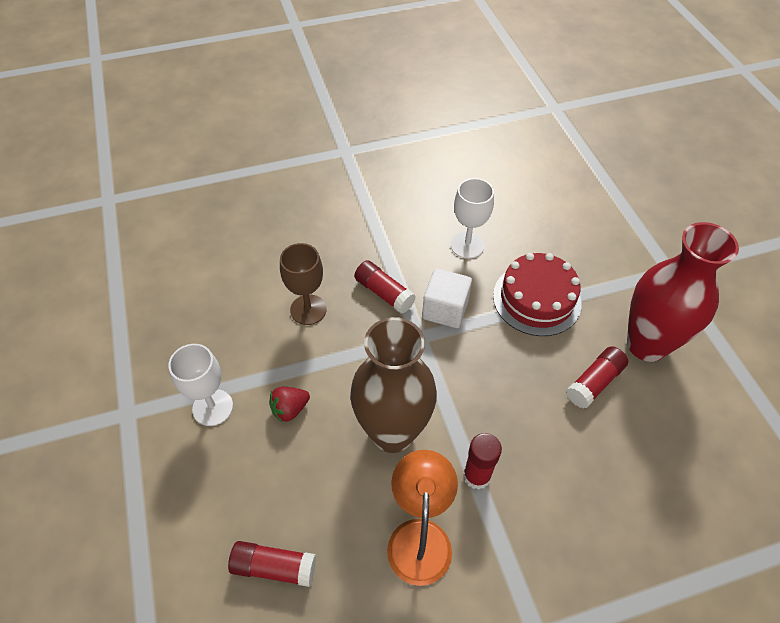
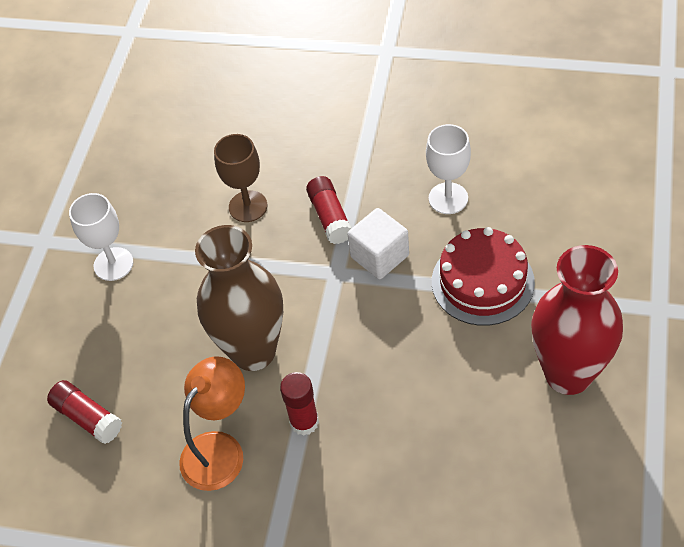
camera: 35 degrees right, 0 degrees up
red strawberry [269,387,310,423] -> none
red glue stick [566,346,628,409] -> none

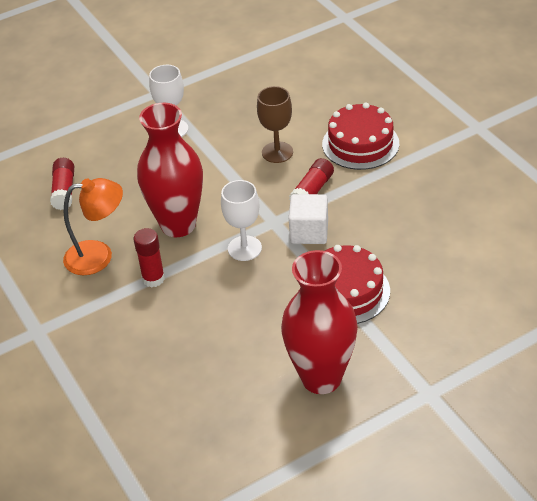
camera: 45 degrees right, 10 degrees down
brown vase [195,225,283,371] -> red vase [137,103,203,237]
white goblet [426,124,471,214] -> white goblet moved to [221,180,262,261]
none -> red cake [322,103,399,170]

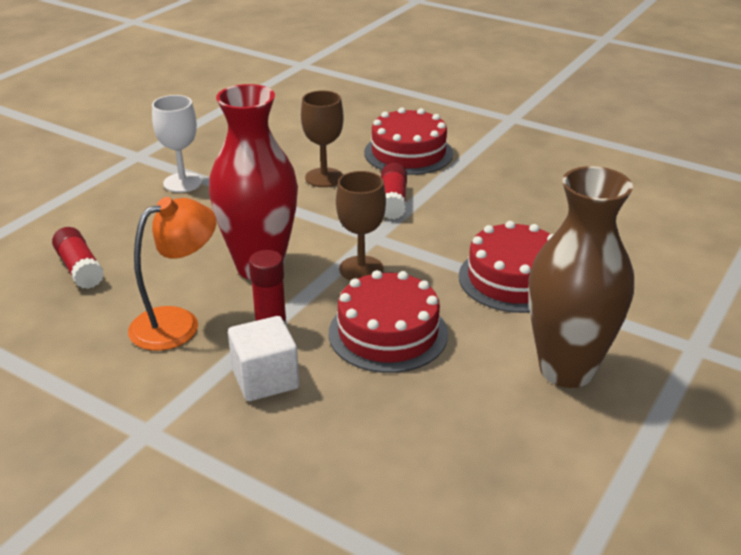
camera: 30 degrees left, 10 degrees down
white goblet [221,180,262,261] -> brown goblet [336,171,386,281]
red vase [281,250,358,394] -> brown vase [528,166,634,388]
white cube [289,194,328,244] -> white cube moved to [228,316,299,401]
none -> red cake [329,270,448,373]

